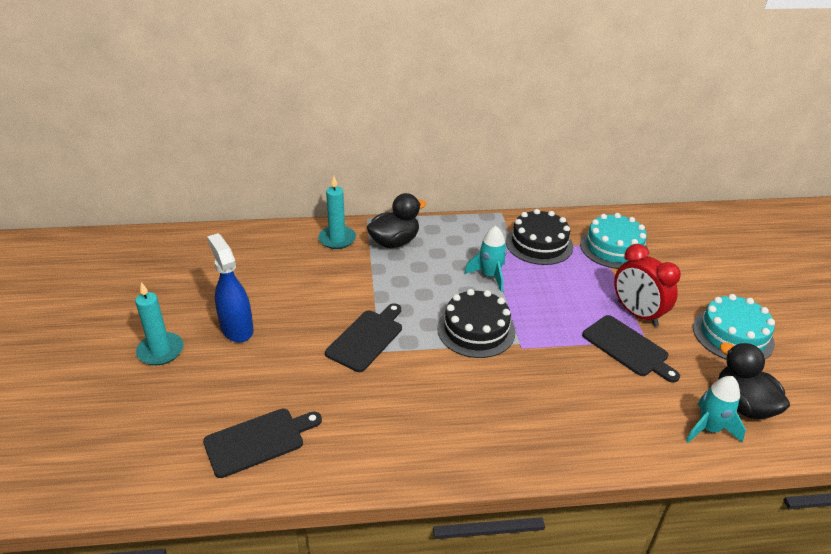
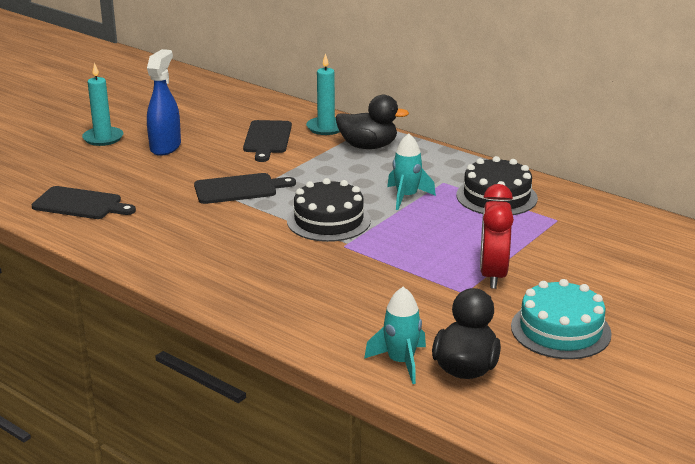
camera: 45 degrees right, 10 degrees down
turquoise cake [580,213,648,269] -> none
black cutting board [582,315,680,383] -> black cutting board moved to [243,120,292,162]

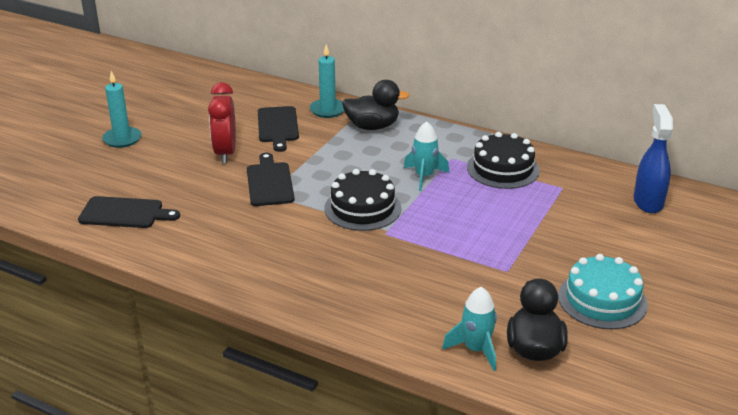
camera: 10 degrees left, 5 degrees up
blue spray bottle [147,49,181,156] -> blue spray bottle moved to [634,104,673,213]
black cutting board [194,173,296,204] -> black cutting board turned 75 degrees counterclockwise [247,153,295,206]
red clock [480,184,514,289] -> red clock moved to [208,82,236,163]

